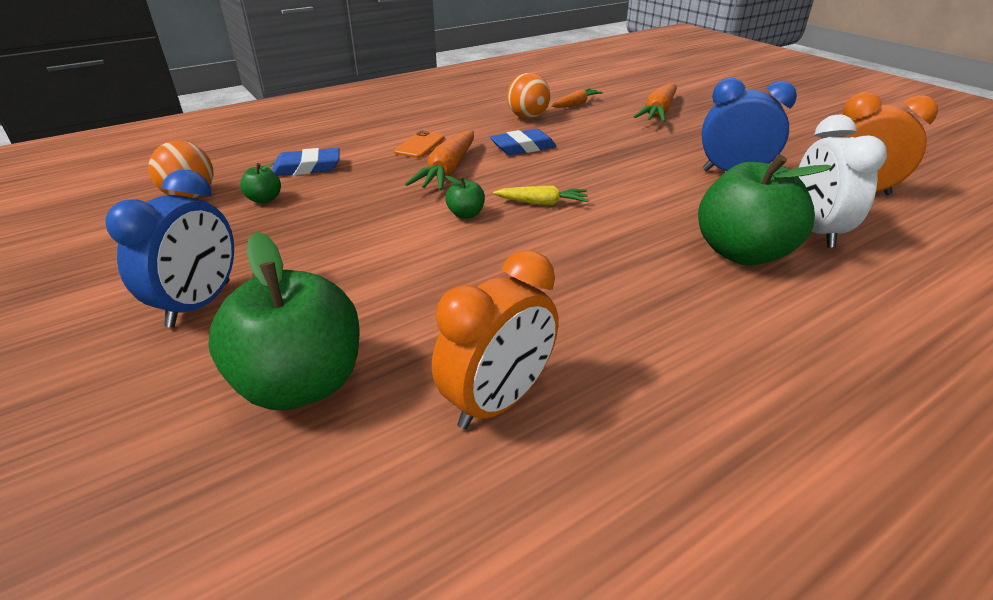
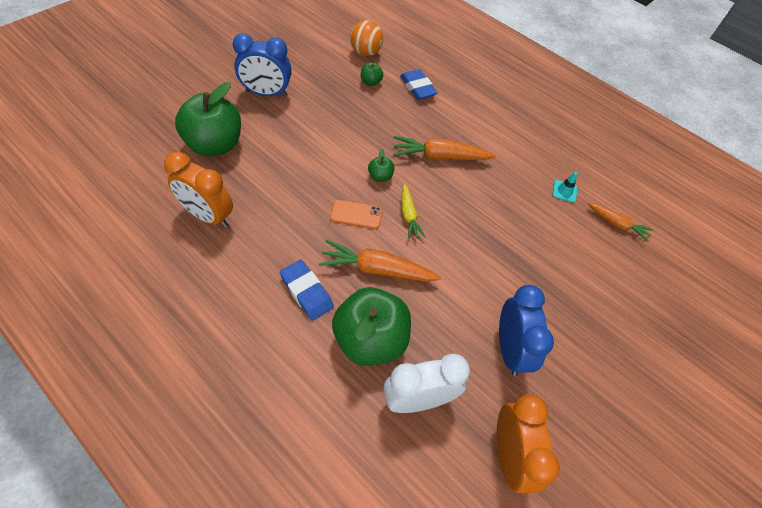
camera: 70 degrees right, 20 degrees up
orange phone [394,130,445,158] -> orange phone moved to [330,200,382,229]
blue eraser [490,129,556,155] -> blue eraser moved to [280,260,334,320]
orange ball [507,73,550,119] -> turquoise traffic cone [552,172,577,203]
orange carrot [634,82,677,122] -> orange carrot moved to [318,240,441,282]

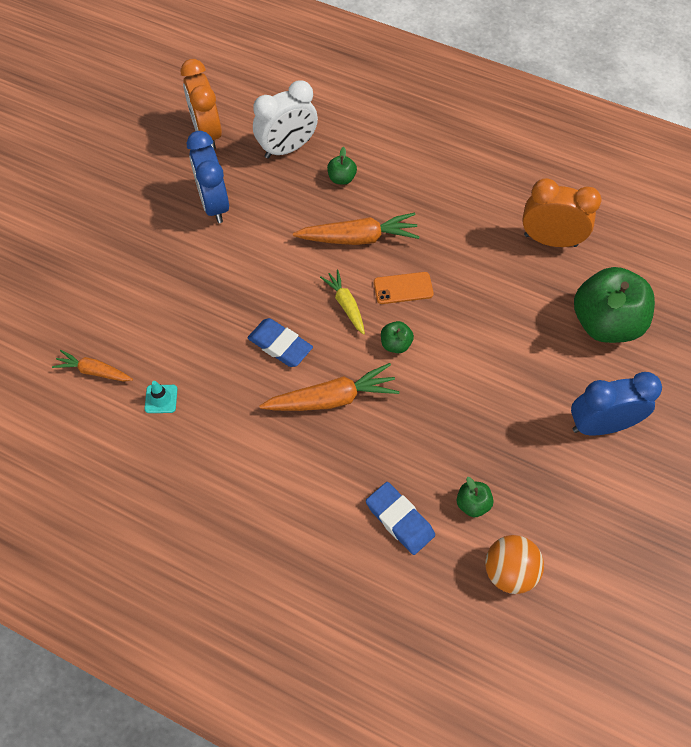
camera: 170 degrees right, 5 degrees up
blue eraser [280,260,334,320] -> blue eraser moved to [247,318,313,367]
green apple [332,287,411,366] -> green apple [327,147,357,185], size x0.43

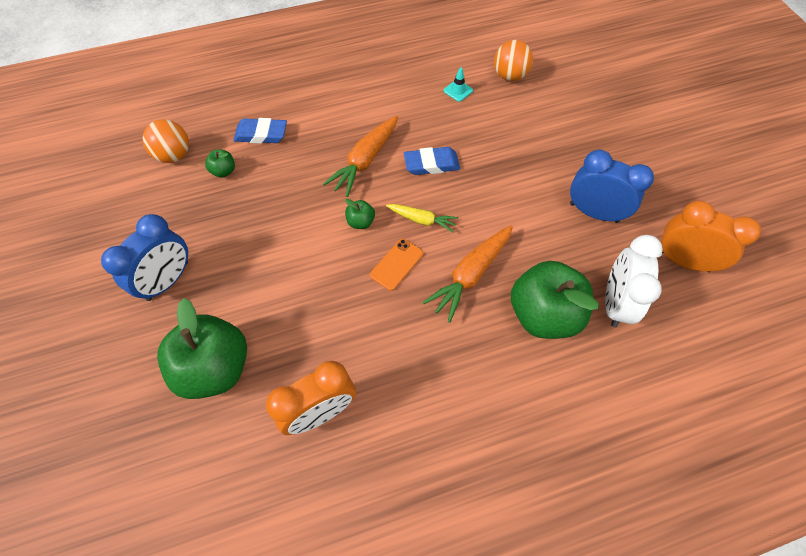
camera: 135 degrees right, 0 degrees up
orange carrot [52,350,133,382] -> orange ball [494,40,533,81]
green apple [327,147,357,185] -> green apple [511,261,599,339], size x2.35

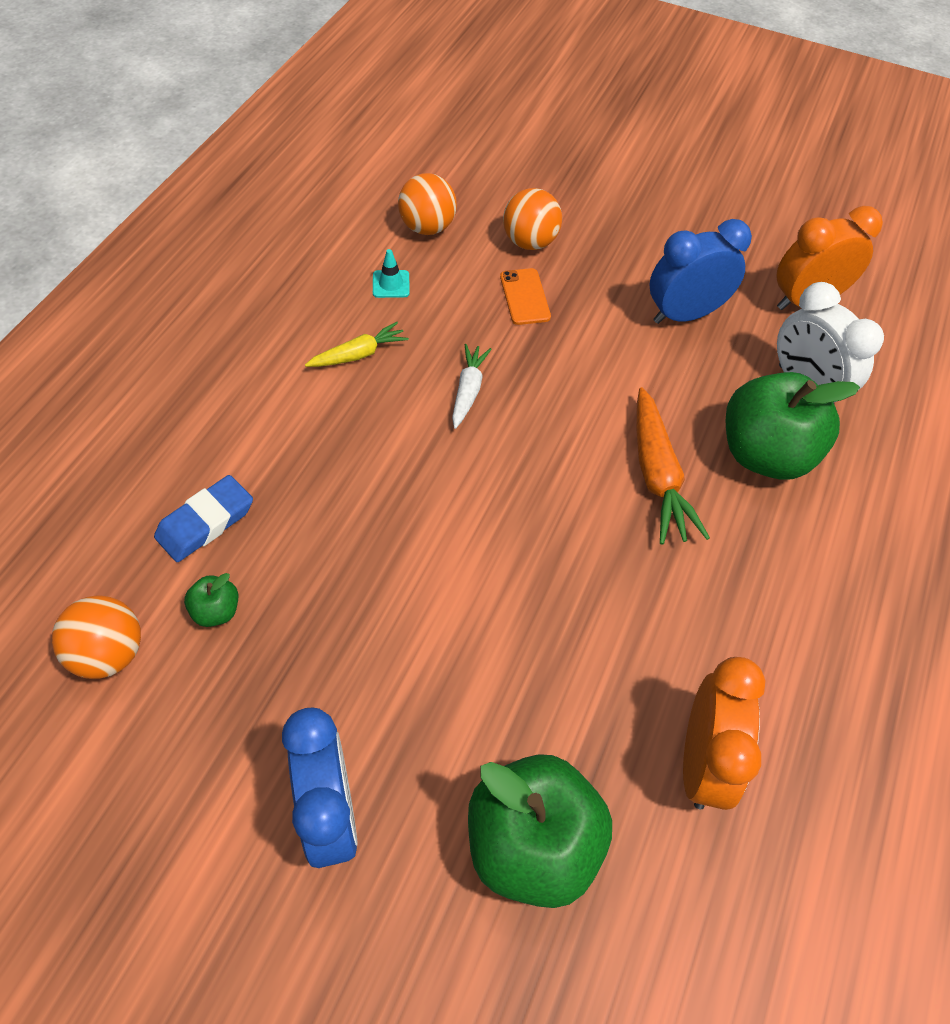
camera: 50 degrees left, 5 degrees down
orange carrot [323,116,398,197] -> none
green apple [345,199,375,229] -> none
orange phone [370,238,424,291] -> orange phone moved to [500,268,551,325]
yellow carrot [386,204,458,232] -> yellow carrot moved to [305,322,409,367]
blue eraser [404,147,460,175] -> white carrot [452,344,492,429]
none -> orange ball [503,188,562,250]

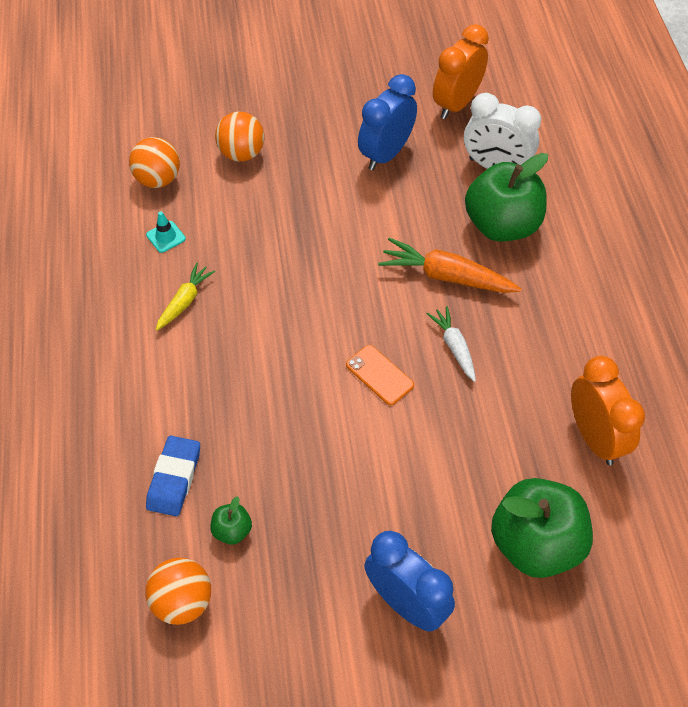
camera: 30 degrees left, 0 degrees up
white carrot [452,344,492,429] -> white carrot moved to [427,306,476,382]
orange phone [500,268,551,325] -> orange phone moved to [346,345,414,405]
orange carrot [636,387,710,545] -> orange carrot turned 150 degrees clockwise [378,238,521,293]

